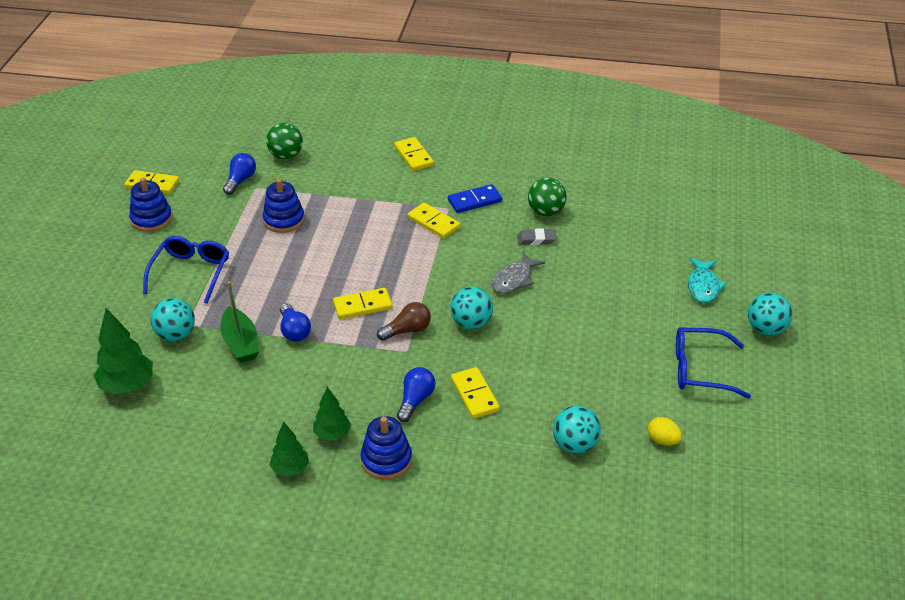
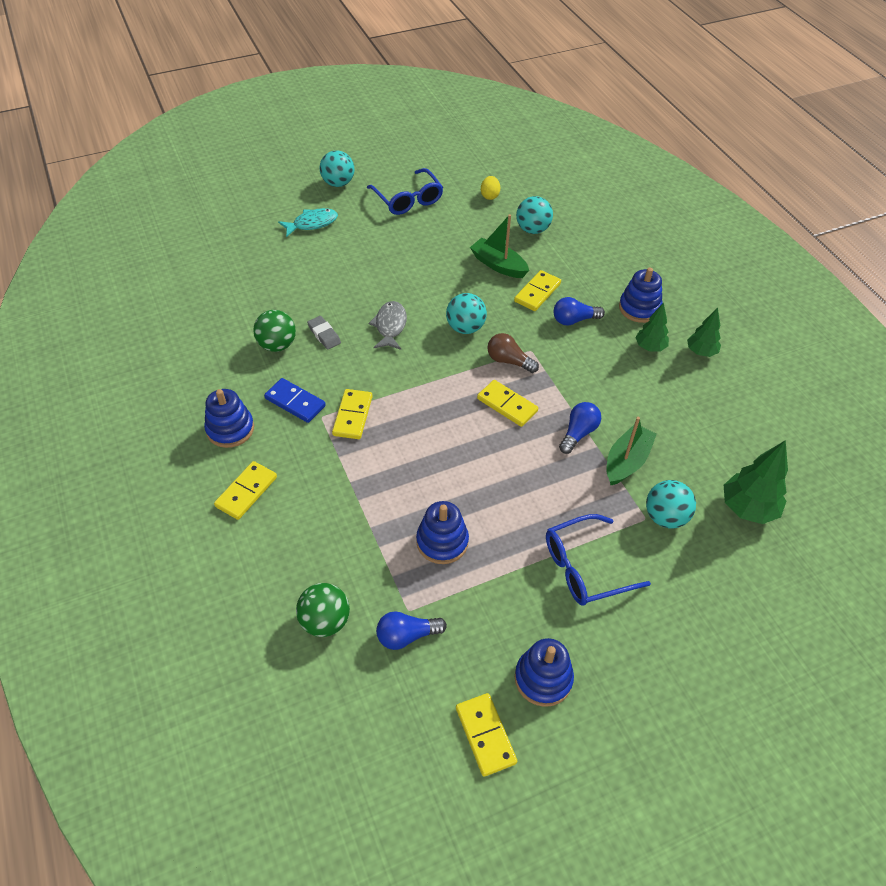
camera: 125 degrees left, 10 degrees up
grey fish [492,252,545,293] -> grey fish turned 90 degrees counterclockwise [369,301,407,350]
none -> blue stacking toy [204,389,254,448]
none -> green boat [470,214,529,278]

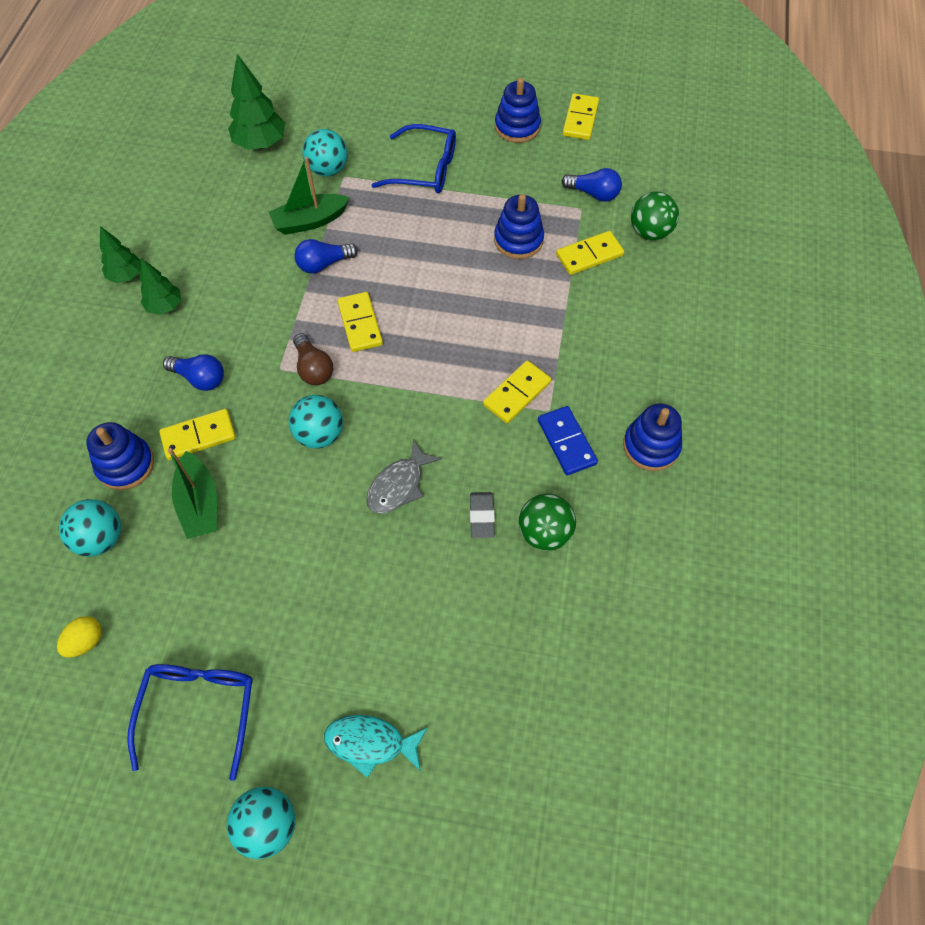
camera: 145 degrees left, 10 degrees up
yellow domino [214,461,277,520] -> yellow domino moved to [556,231,624,275]
blue stacking toy [619,267,663,323] -> blue stacking toy moved to [86,422,154,490]

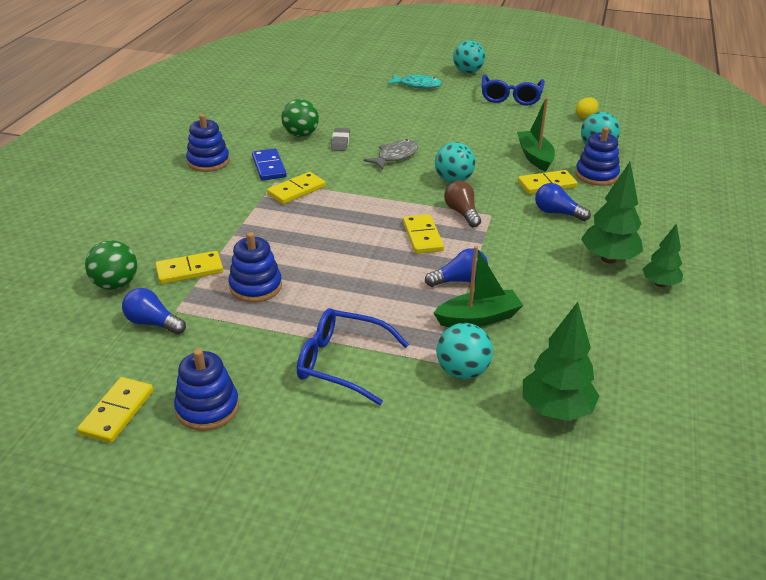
camera: 175 degrees left, 25 degrees down
green tree [140,258,181,315] -> green tree [581,162,643,263], size x1.59

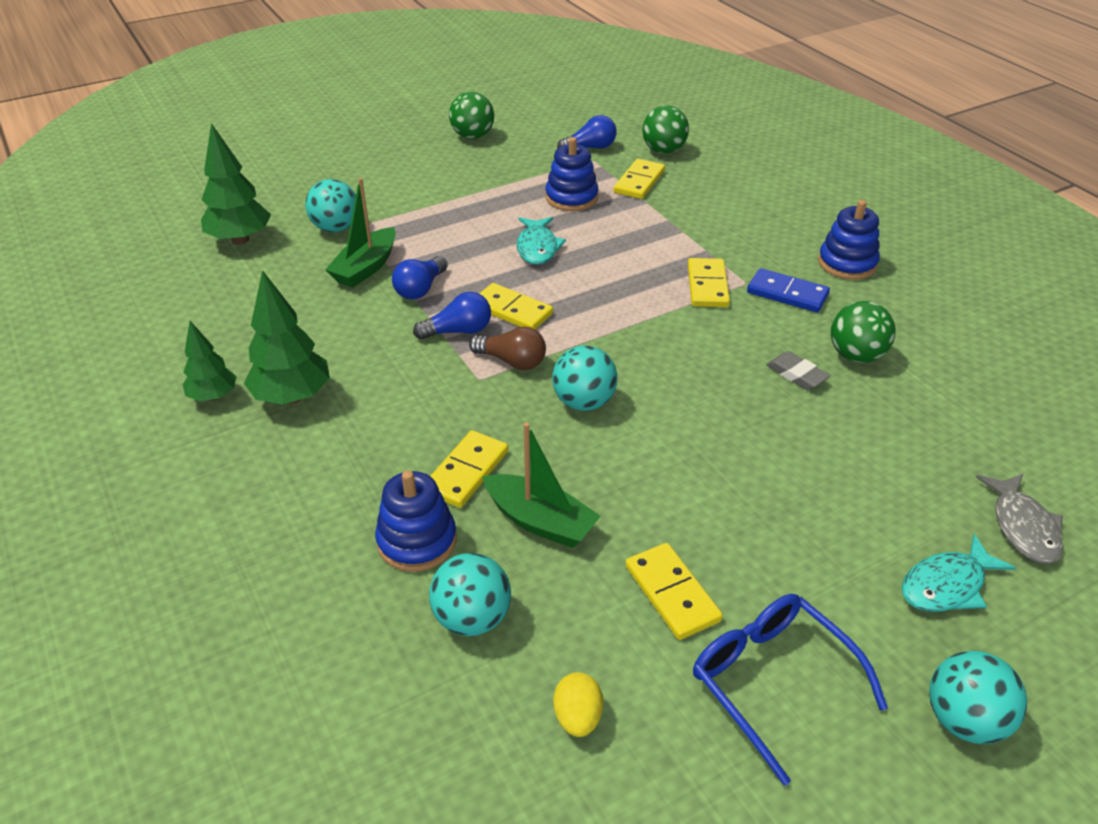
camera: 135 degrees right, 5 degrees up
yellow domino [77,377,154,443] -> yellow domino moved to [626,543,723,640]
blue stacking toy [174,349,239,431] -> green ball [449,92,494,139]
blue glasses [297,308,409,405] -> none
grey fish [363,139,418,170] -> grey fish moved to [976,474,1063,564]
blue light bulb [535,183,591,221] -> blue light bulb moved to [413,292,491,340]
none -> turquoise fish [517,217,566,265]

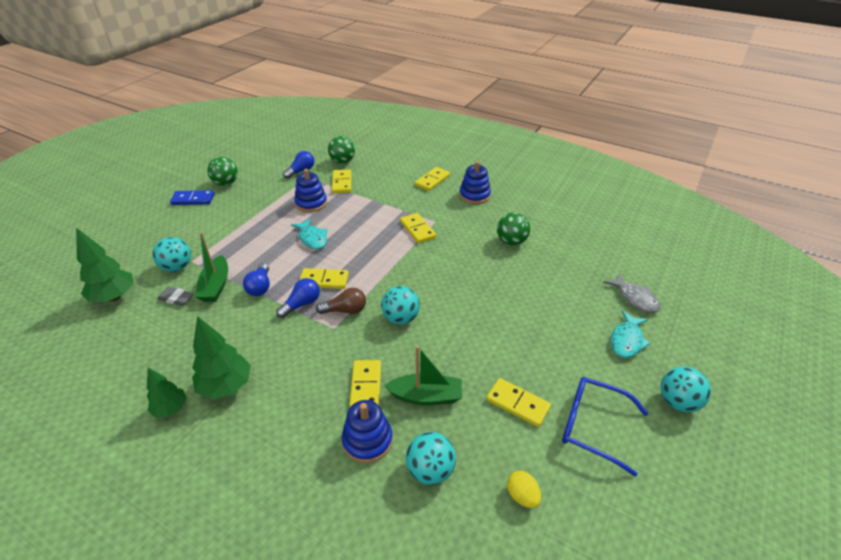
camera: 30 degrees left, 0 degrees up
blue domino [747,268,830,312] -> blue domino moved to [170,190,214,205]
grey eraser [766,351,830,390] -> grey eraser moved to [157,287,194,306]
none -> yellow domino [415,167,450,191]

